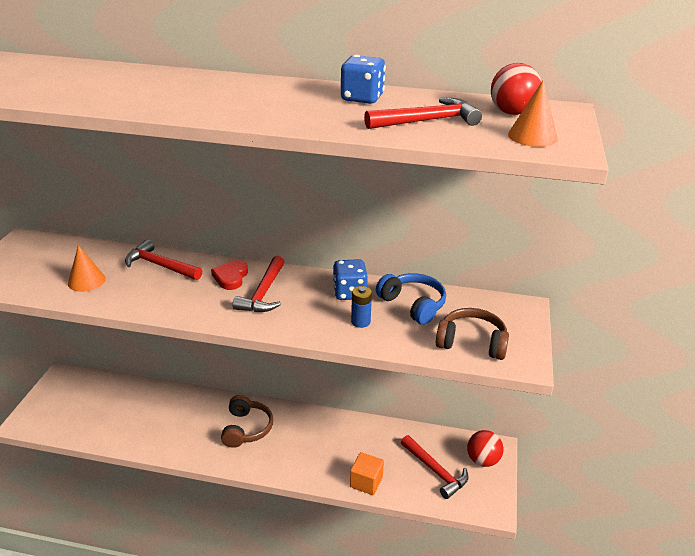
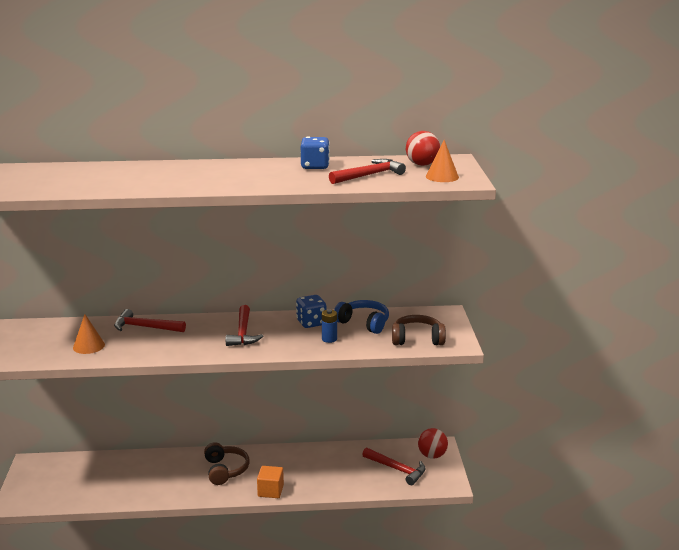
camera: 15 degrees left, 10 degrees down
red heart [211,260,248,290] -> none
orange cube [350,452,384,495] -> orange cube moved to [257,466,284,498]

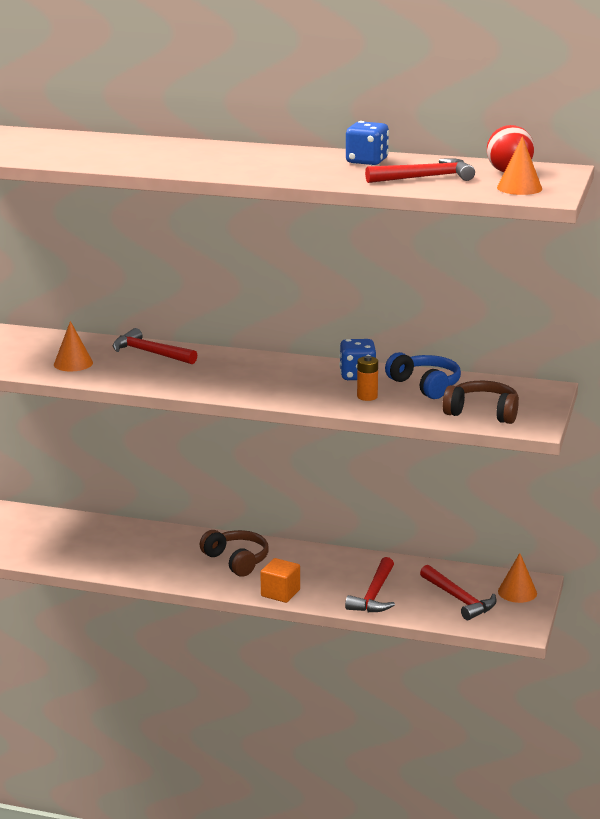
camera: 20 degrees right, 0 degrees up
brown headphones [204,442,249,485] -> brown headphones turned 45 degrees counterclockwise [200,530,269,577]
red hammer [226,305,263,346] -> red hammer moved to [345,557,395,612]
blue battery [322,309,337,343] -> orange battery [357,356,378,401]
red ball [418,428,448,459] -> orange cone [498,553,537,603]

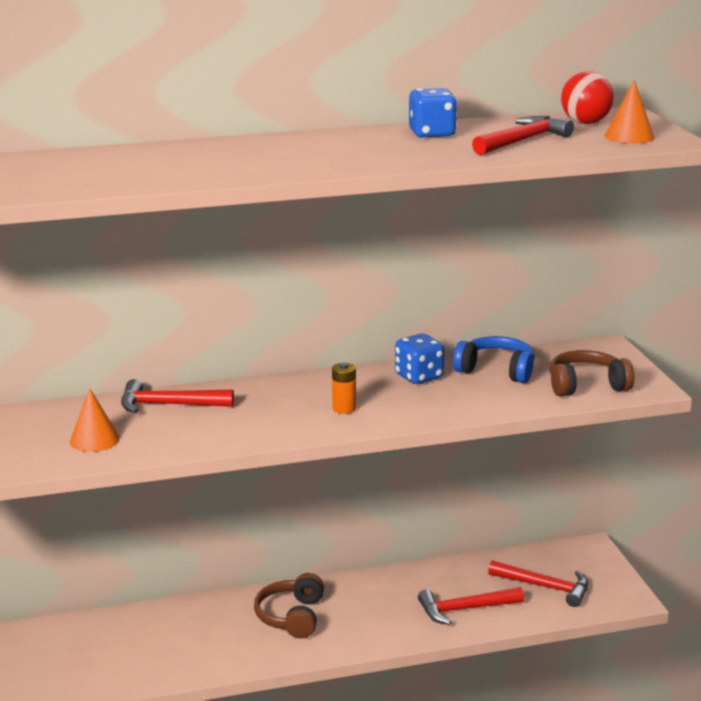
camera: 30 degrees left, 0 degrees up
brown headphones [200,530,269,577] -> brown headphones turned 105 degrees counterclockwise [254,573,324,638]
orange cube [260,558,300,603] -> none
red hammer [345,557,395,612] -> red hammer turned 90 degrees clockwise [418,587,524,625]
orange battery [357,356,378,401] -> orange battery moved to [332,362,356,414]
orange cone [498,553,537,603] -> none

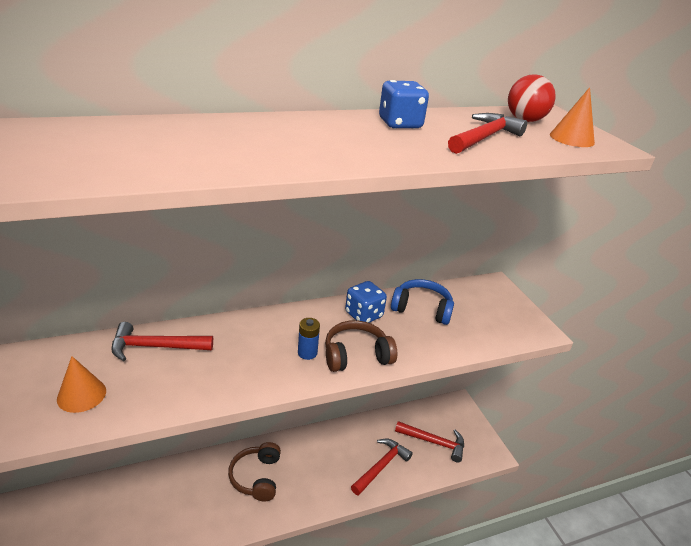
camera: 10 degrees left, 10 degrees up
orange battery [332,362,356,414] -> blue battery [298,318,320,360]
red hammer [418,587,524,625] -> red hammer turned 150 degrees clockwise [351,439,413,496]
brown headphones [549,350,635,397] -> brown headphones moved to [325,320,397,372]

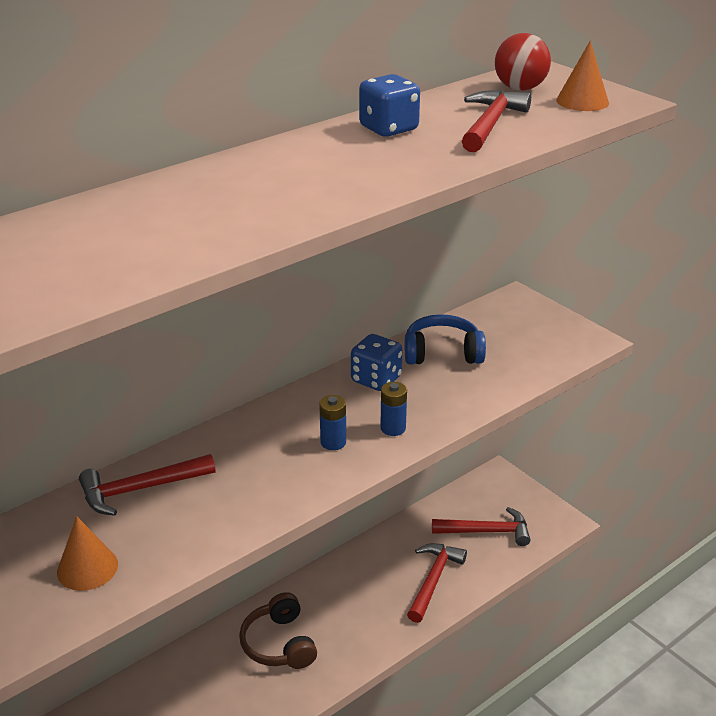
camera: 15 degrees left, 0 degrees up
brown headphones [325,320,397,372] -> blue battery [380,382,407,436]

